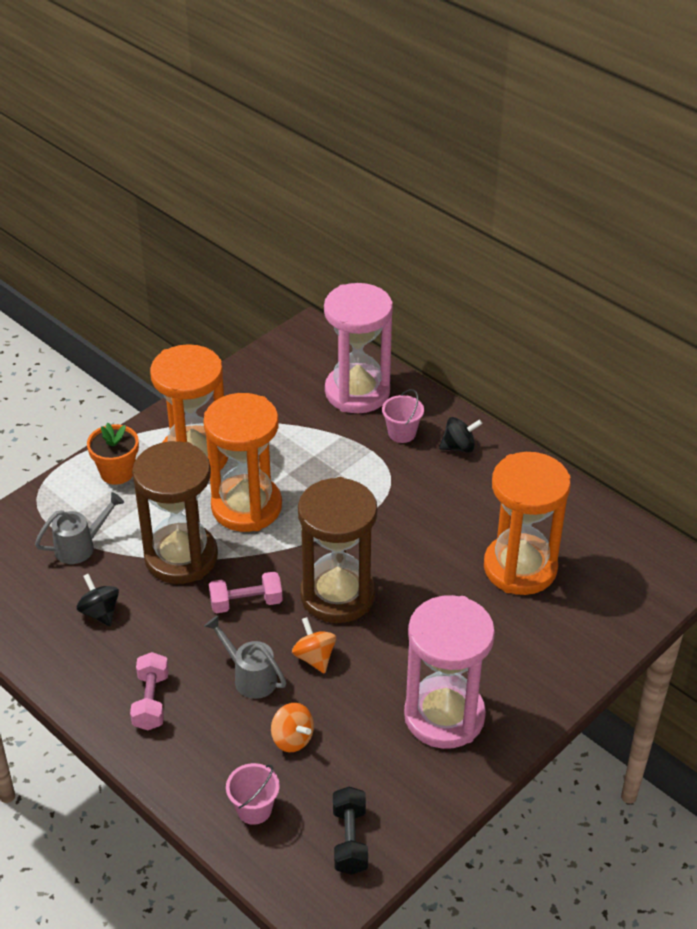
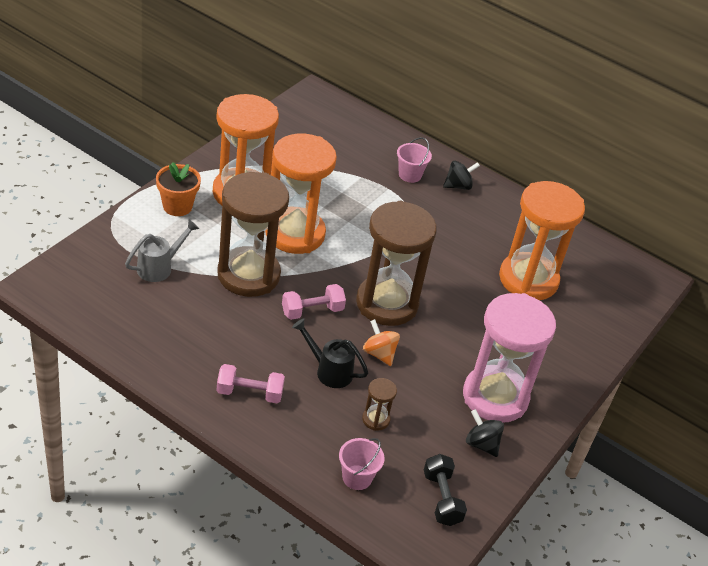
camera: 15 degrees left, 0 degrees up
black spinning top [76,574,119,626] -> black spinning top moved to [466,409,504,457]
pink dumbbell [130,652,169,730] -> pink dumbbell turned 75 degrees counterclockwise [216,364,285,403]
grey watering can [204,615,287,699] -> black watering can [292,318,368,388]
orange spinning top [271,703,314,752] -> brown hourglass [362,378,397,431]
pink hourglass [324,283,393,413] -> none

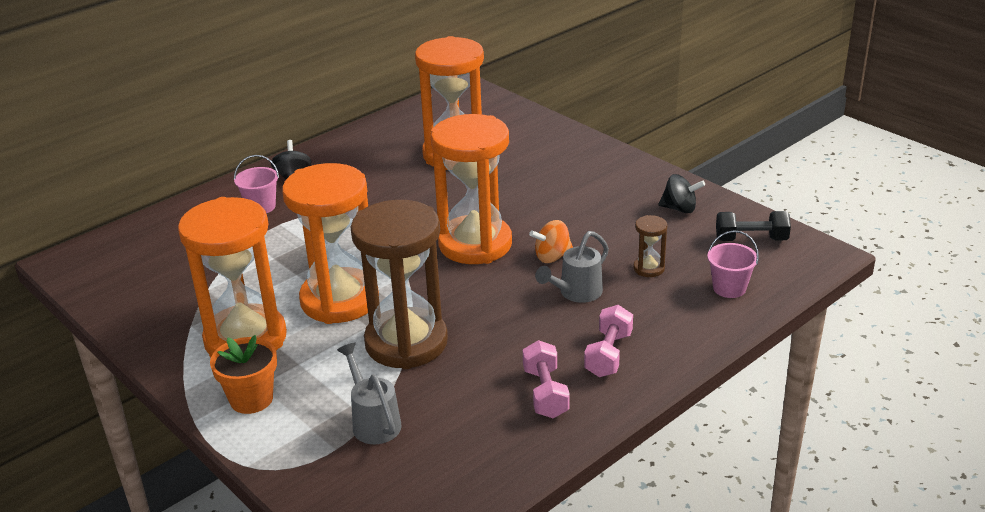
camera: 70 degrees left, 10 degrees down
pink dumbbell [282,284,346,320] -> pink dumbbell moved to [523,340,570,418]
black watering can [292,318,368,388] -> grey watering can [535,231,609,303]
brown hourglass [356,201,437,326] -> orange hourglass [431,114,512,264]
pink hourglass [463,293,556,423] -> none
black spinning top [466,409,504,457] -> black spinning top turned 135 degrees counterclockwise [658,174,705,214]

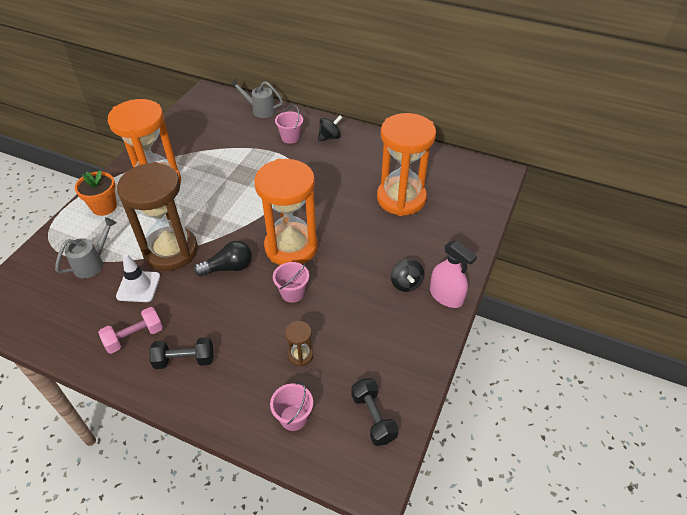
camera: 65 degrees right, 15 degrees up
orange hourglass [282,163,379,324] -> none
orange spinning top [529,220,573,263] -> pink bucket [273,262,309,303]
grey watering can [535,231,609,303] -> grey watering can moved to [230,79,283,118]
pink dumbbell [584,305,633,377] -> black dumbbell [149,337,213,369]
black spinning top [658,174,705,214] -> black spinning top moved to [391,259,424,292]
none -> white traffic cone [116,254,161,302]
none -> black light bulb [194,241,252,276]
none -> pink spray bottle [430,240,477,308]

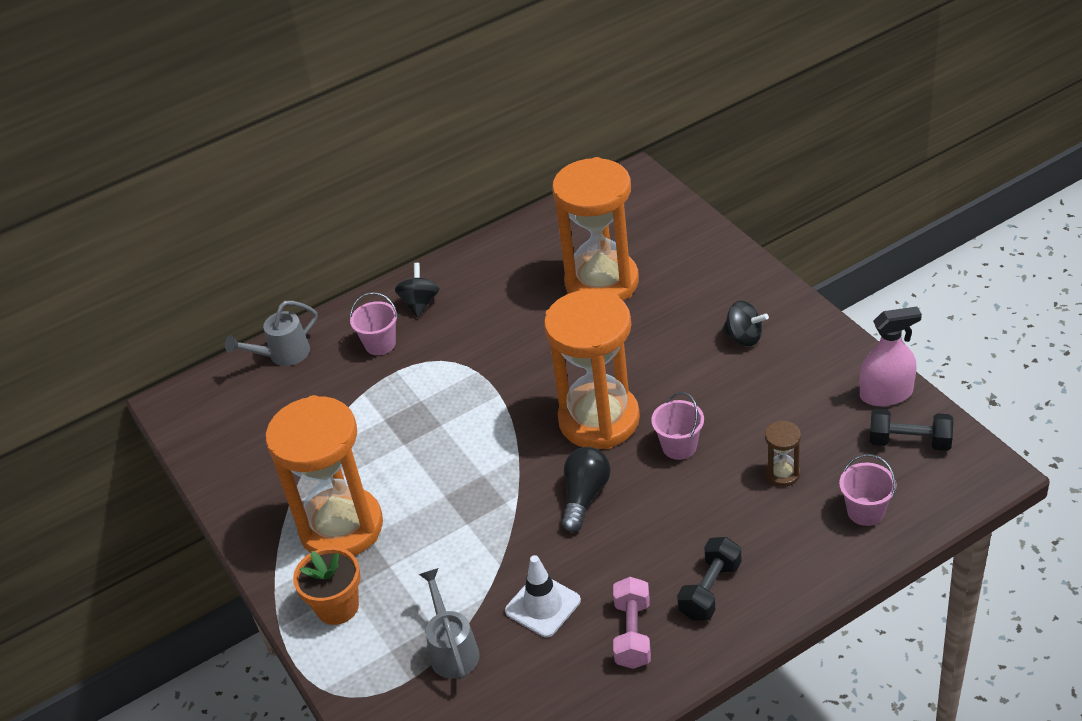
camera: 50 degrees left, 5 degrees down
brown hourglass [117,162,198,271] -> none
pink spray bottle [430,240,477,308] -> pink spray bottle moved to [860,306,922,406]

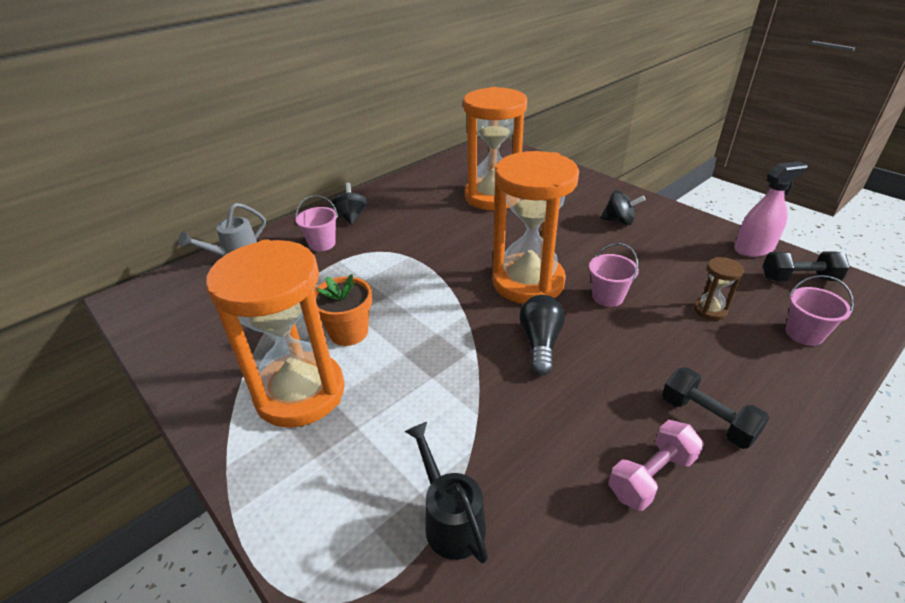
camera: 15 degrees left, 5 degrees down
orange flower pot [293,547,361,625] -> orange flower pot moved to [314,274,372,346]
grey watering can [419,568,480,679] -> black watering can [404,422,488,564]
white traffic cone [505,555,581,638] -> none
pink dumbbell [613,577,651,669] -> pink dumbbell turned 60 degrees clockwise [609,420,704,511]
black dumbbell [677,537,742,621] -> black dumbbell turned 60 degrees counterclockwise [662,367,769,449]

